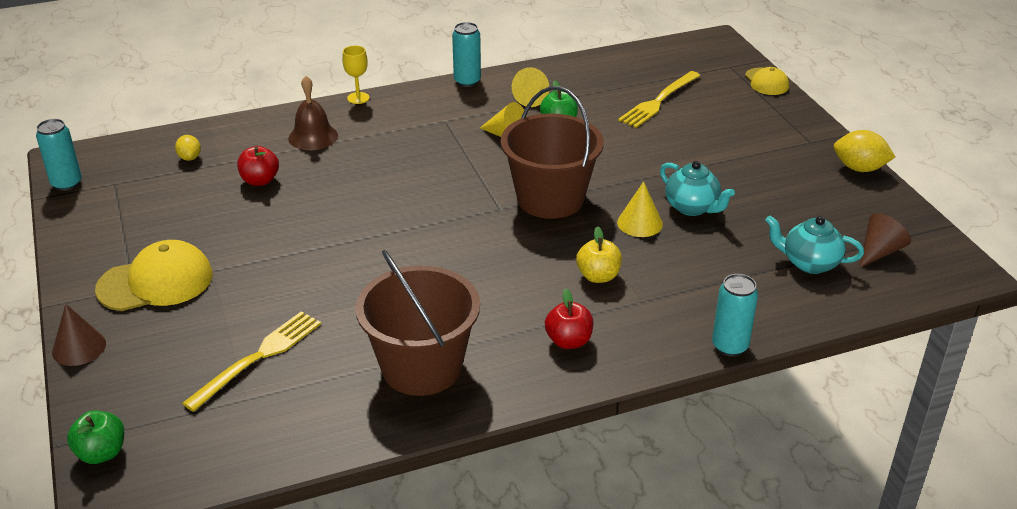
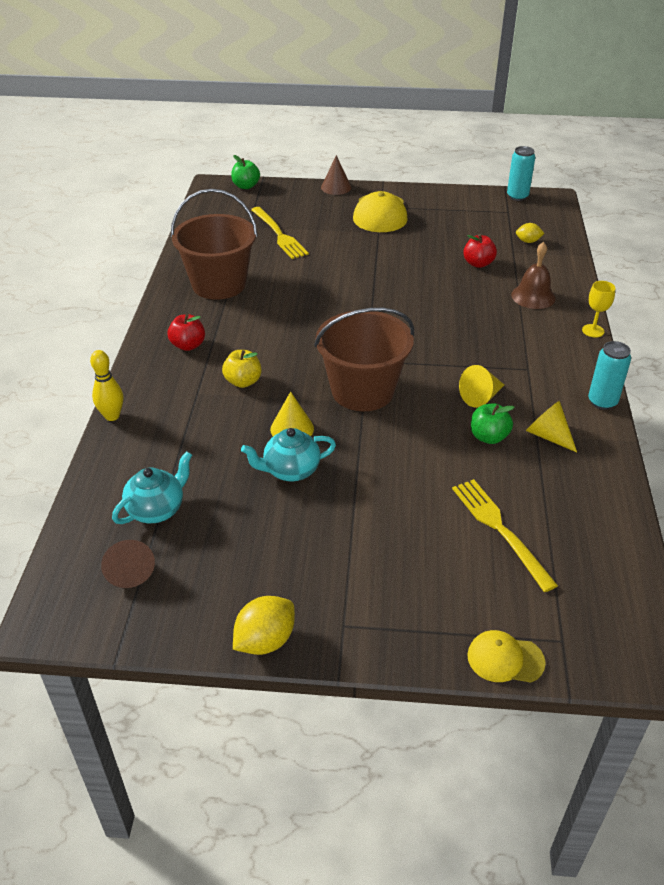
camera: 115 degrees right, 5 degrees up
turquoise can [712,274,758,357] -> yellow bowling pin [90,350,123,421]

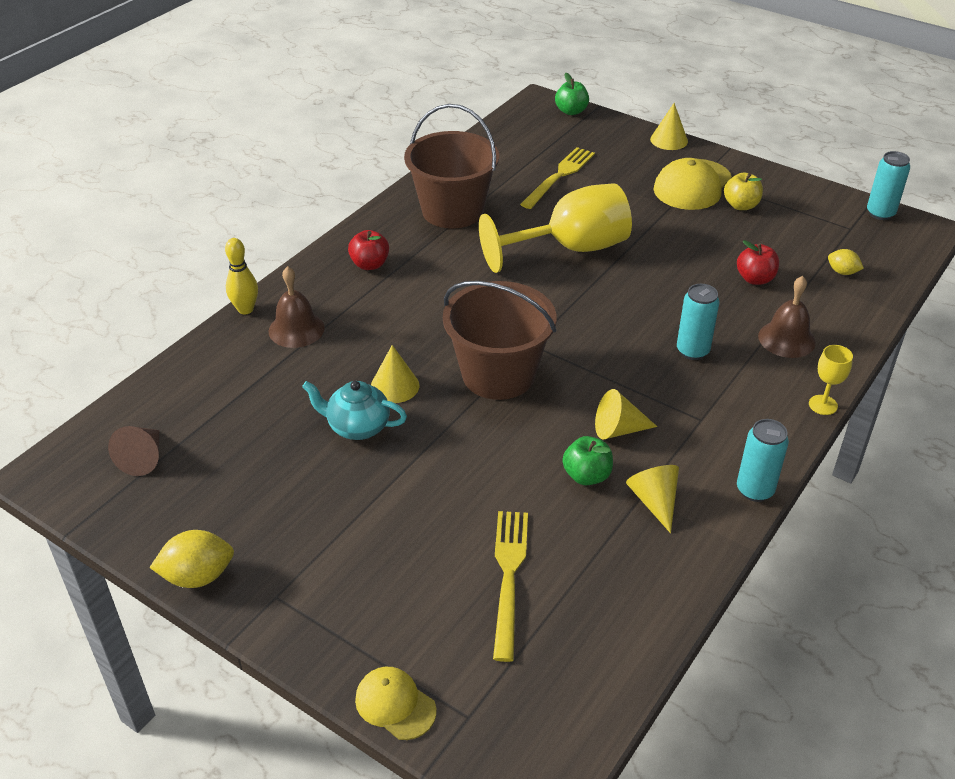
camera: 30 degrees right, 0 degrees up
turquoise teapot [112,451,192,524] -> none
yellow apple [222,350,262,388] -> yellow apple moved to [724,172,763,210]
yellow fork [251,207,309,259] -> yellow fork turned 150 degrees counterclockwise [520,147,595,209]
brown cone [321,155,351,195] -> yellow cone [650,103,688,150]
none -> brown bell [268,266,325,348]
none -> yellow goblet [479,183,632,273]
none -> turquoise can [677,284,720,360]

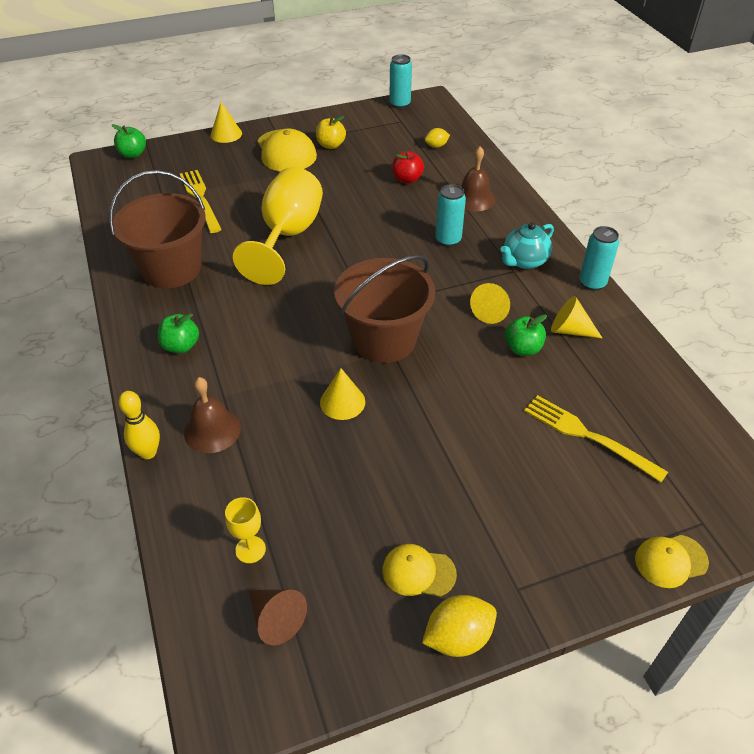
camera: 55 degrees left, 5 degrees up
yellow lemon [150,530,234,588] -> yellow lemon turned 45 degrees clockwise [422,595,497,657]
turquoise teapot [302,381,407,440] -> turquoise teapot moved to [501,222,554,269]
red apple [348,230,389,270] -> green apple [158,313,199,353]
yellow goblet [809,345,853,415] -> yellow goblet moved to [225,497,266,563]
none -> yellow cap [382,544,457,597]

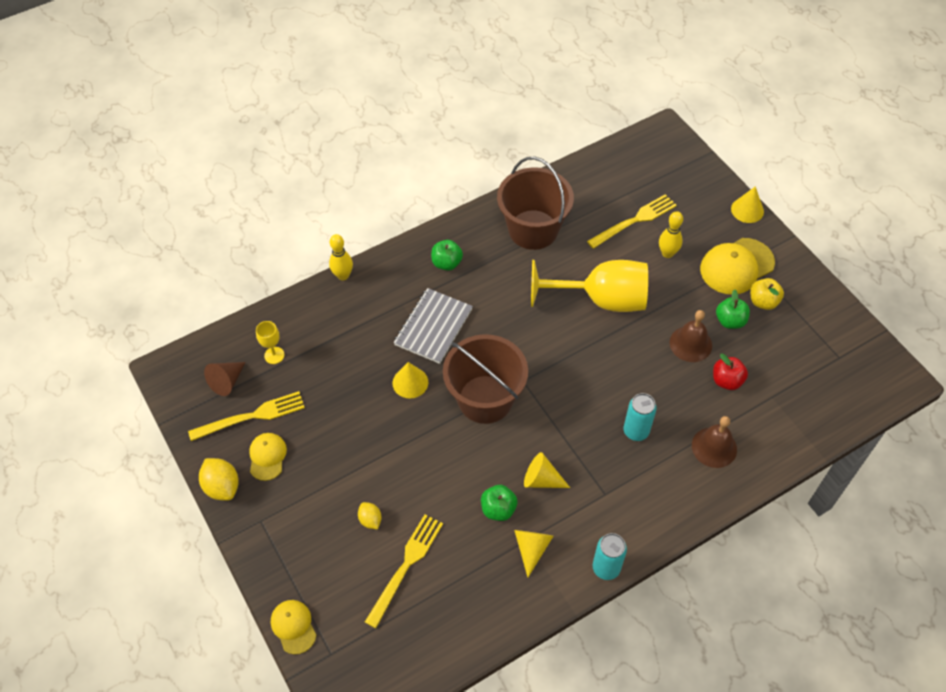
camera: 80 degrees right, 10 degrees up
green apple [112,124,146,158] -> green apple moved to [716,289,750,329]
brown bell [184,377,241,453] -> brown bell moved to [670,310,712,362]
turquoise can [389,54,412,109] -> none
yellow lemon [425,128,450,148] -> yellow lemon moved to [358,502,382,529]
turquoise teapot [501,222,554,269] -> none
none -> yellow fork [188,391,305,441]
none -> grey notebook [394,288,473,364]
none -> yellow bowling pin [659,211,683,258]

